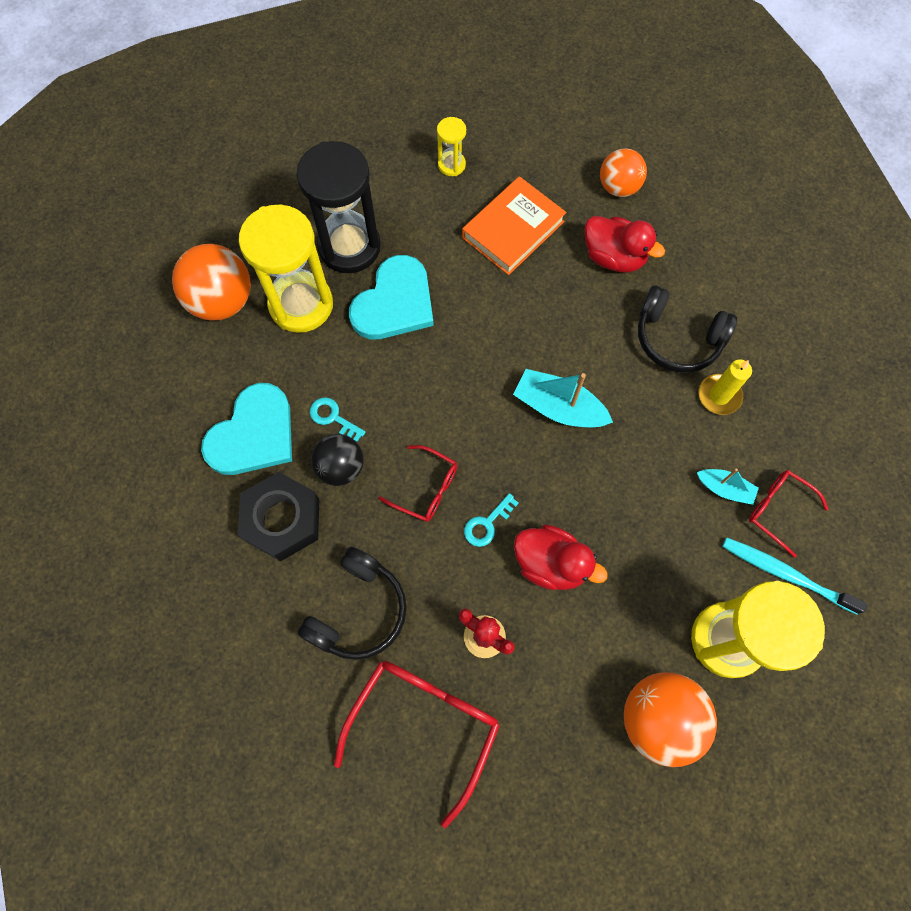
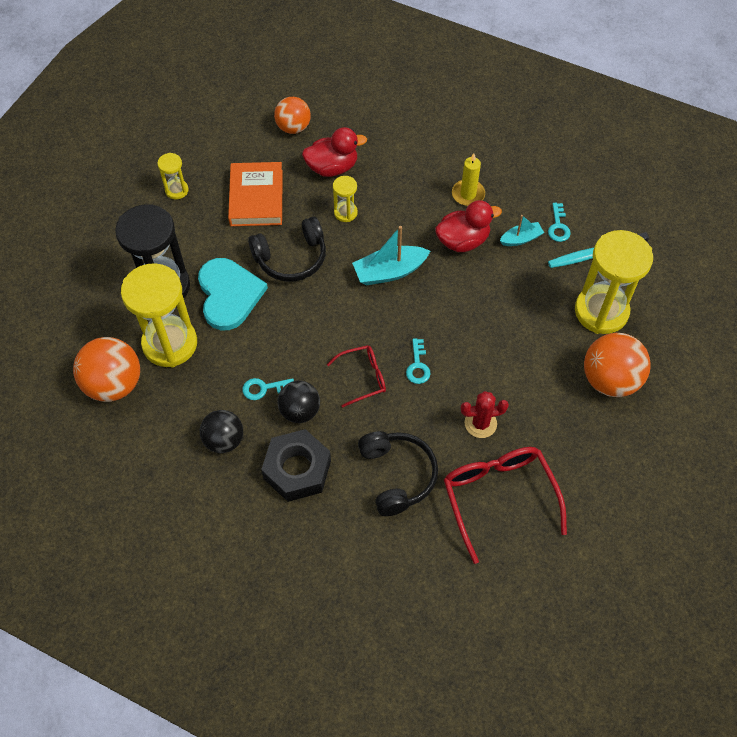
camera: 45 degrees left, 10 degrees down
turquoise heart [201,383,292,475] -> black ball [200,410,243,453]
red duck [514,525,608,590] -> red duck moved to [435,200,502,252]
black headphones [638,285,737,373] -> black headphones moved to [248,217,326,282]
red glasses [749,470,828,558] -> turquoise key [548,203,571,242]
none -> yellow hourglass [333,176,358,222]

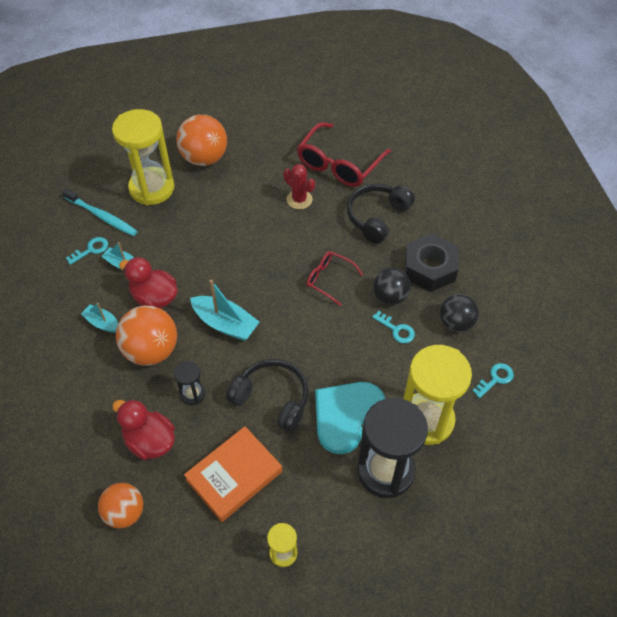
camera: 130 degrees left, 5 degrees down
orange ball [73,337,140,402] -> orange ball moved to [116,305,177,365]
yellow hourglass [333,176,358,222] -> black hourglass [174,361,205,405]
turquoise key [406,338,430,384] -> turquoise key moved to [472,363,514,398]
yellow candle [452,153,485,206] -> turquoise boat [81,302,118,333]

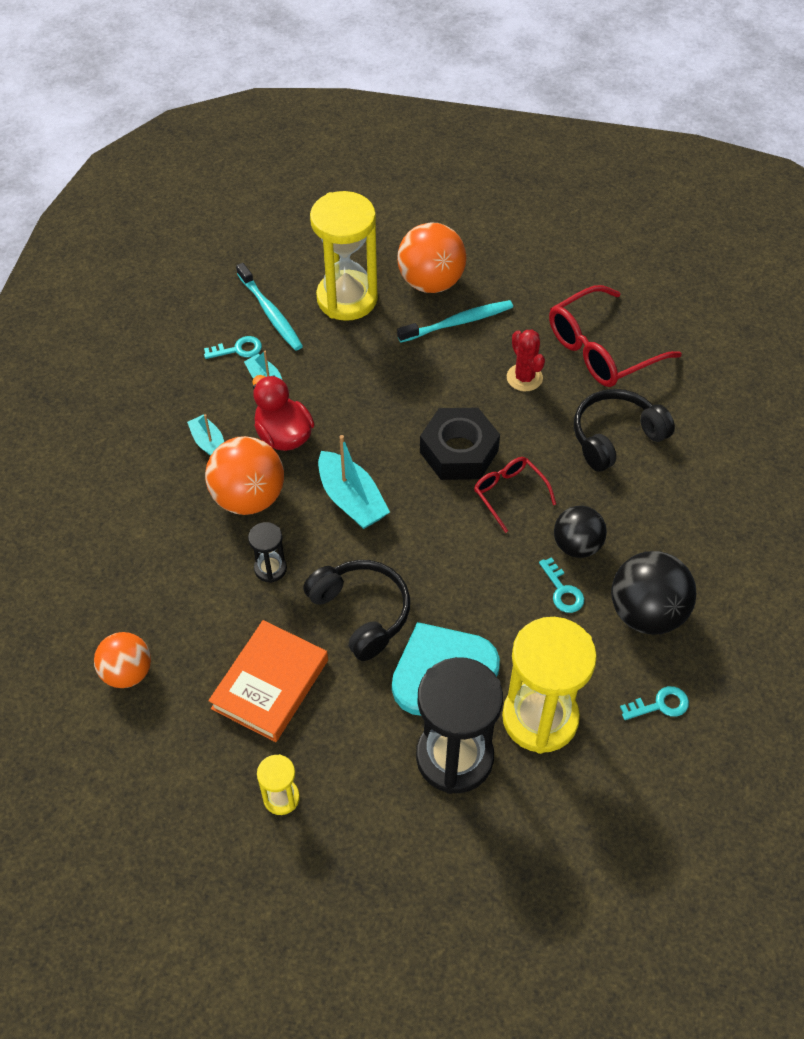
camera: 25 degrees right, 0 degrees up
red duck [112,399,175,460] -> none
orange book [184,426,282,522] -> orange book turned 45 degrees counterclockwise [208,620,328,742]
black nut [405,234,459,292] -> black nut moved to [420,408,500,480]
black ball [440,294,479,332] -> black ball [611,551,696,634], size x1.53
none -> turquoise toothbrush [397,300,513,343]

